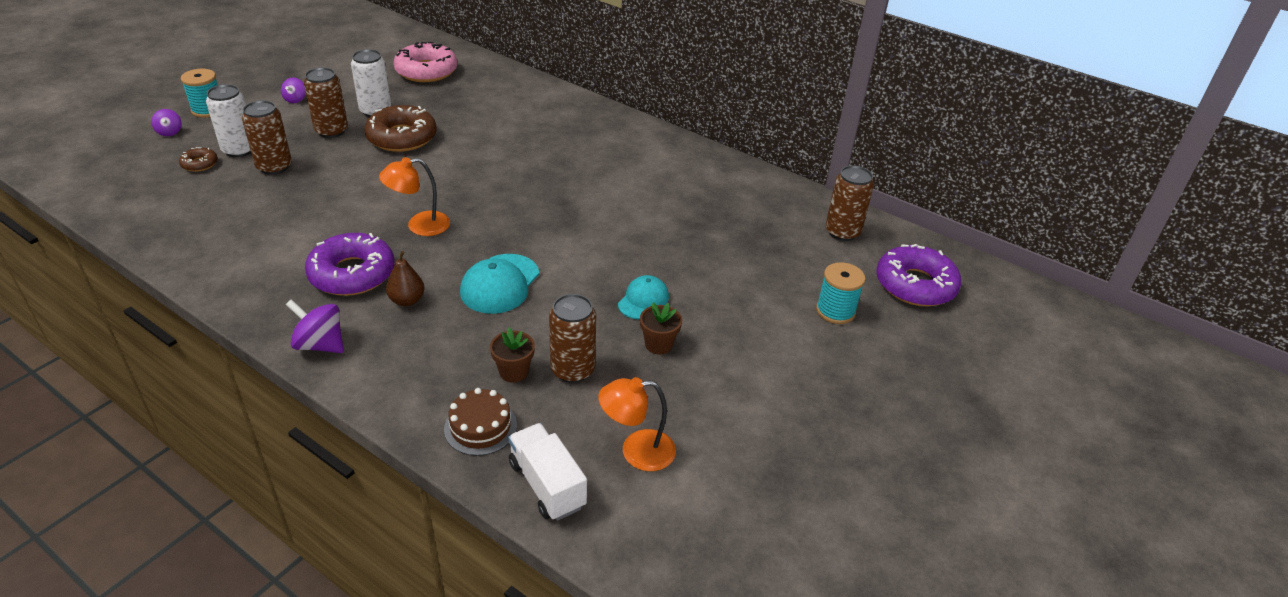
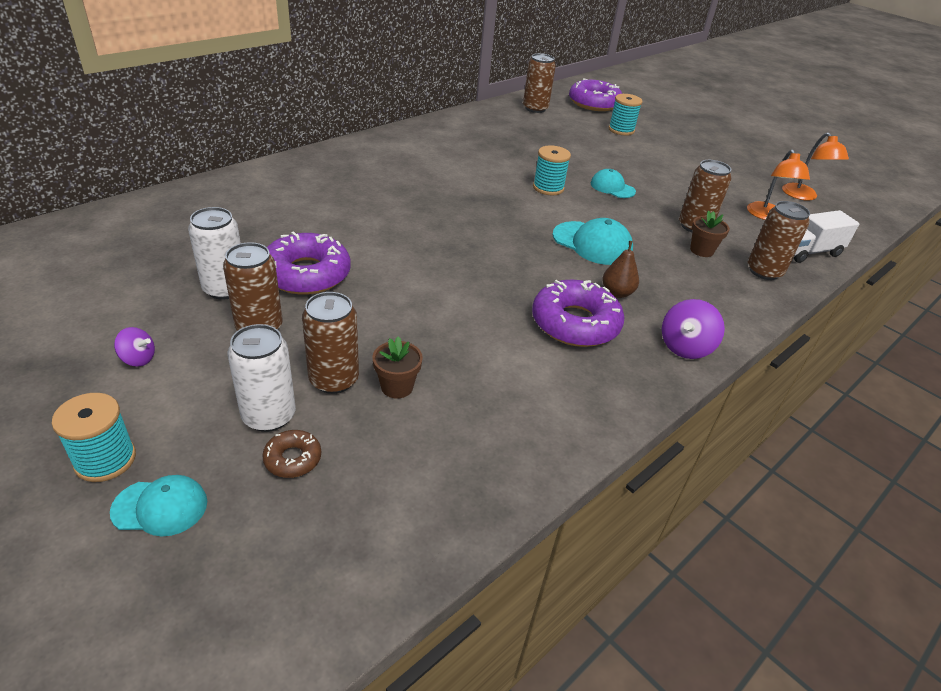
camera: 80 degrees left, 0 degrees up
purple spinning top [151,109,182,136] -> turquoise cap [110,475,207,536]
brown donut [364,105,437,152] -> purple donut [267,231,351,295]
orange lamp [379,157,450,236] -> orange lamp moved to [782,133,849,201]
pink donut [393,42,457,82] -> none
brown cake [444,388,517,456] -> brown can [748,201,810,280]
brown flower pot [640,303,682,355] -> brown flower pot moved to [372,336,423,399]
none -> turquoise spool [533,145,571,195]

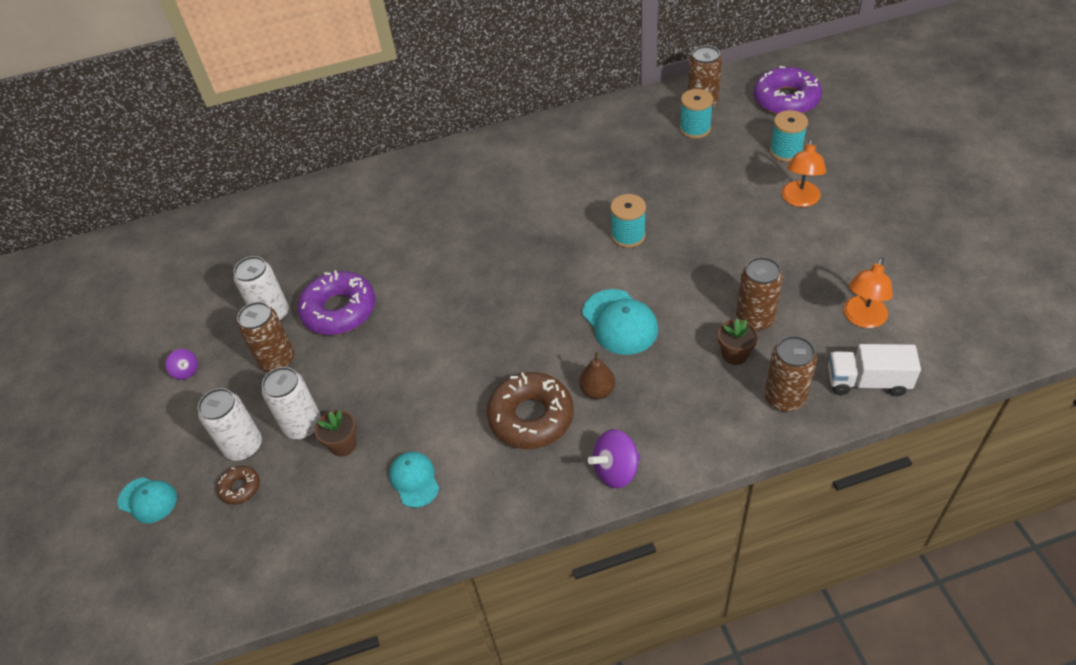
camera: 35 degrees right, 10 degrees up
turquoise spool [52,393,136,482] -> turquoise spool moved to [680,89,713,139]
brown can [302,292,359,394] -> white can [262,367,321,439]
purple donut [532,279,624,347] -> brown donut [487,372,574,449]
turquoise cap [591,169,636,198] -> turquoise cap moved to [389,451,439,508]
orange lamp [782,133,849,201] -> orange lamp moved to [781,139,826,207]

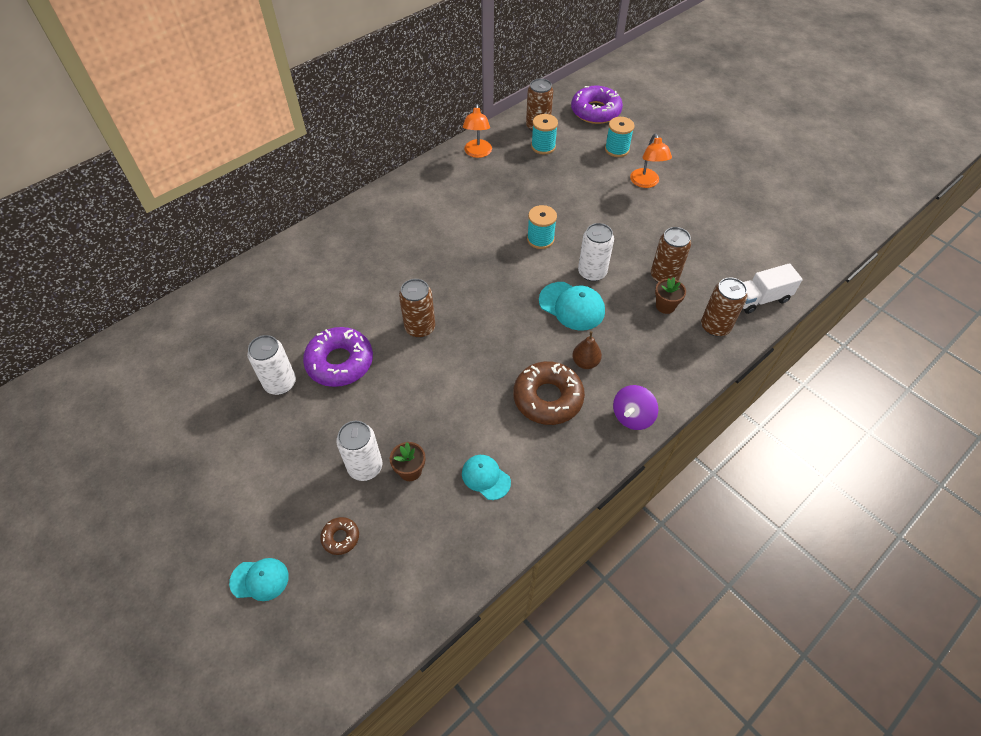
camera: 30 degrees left, 5 degrees up
purple spinning top [165,349,198,380] -> none
white can [198,388,262,461] -> white can moved to [578,223,614,281]
brown can [237,302,294,372] -> brown can moved to [399,279,435,338]
orange lamp [843,257,893,328] -> orange lamp moved to [463,104,492,158]

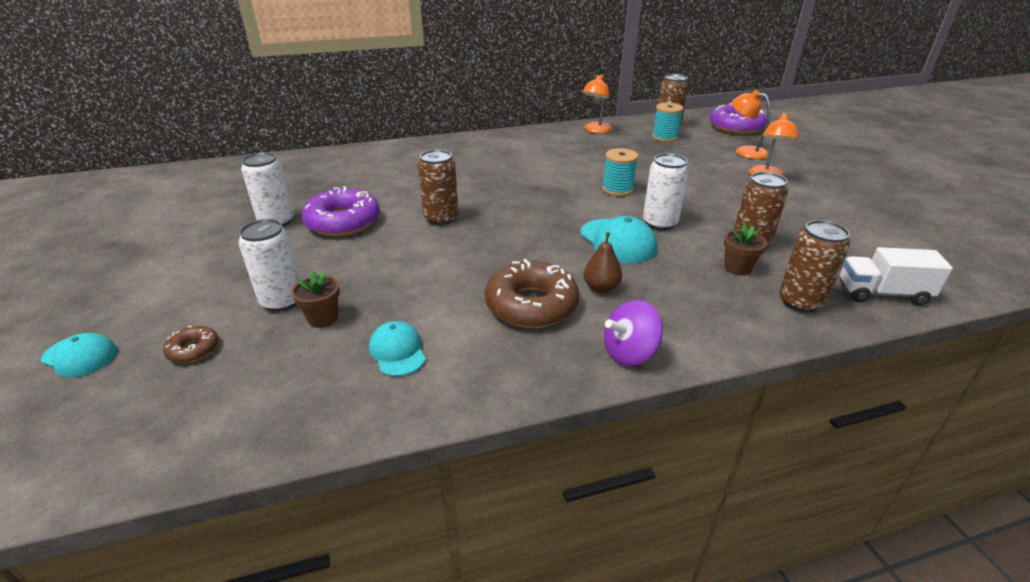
camera: 25 degrees right, 20 degrees down
turquoise spool [605,117,635,157] -> orange lamp [732,90,770,159]

